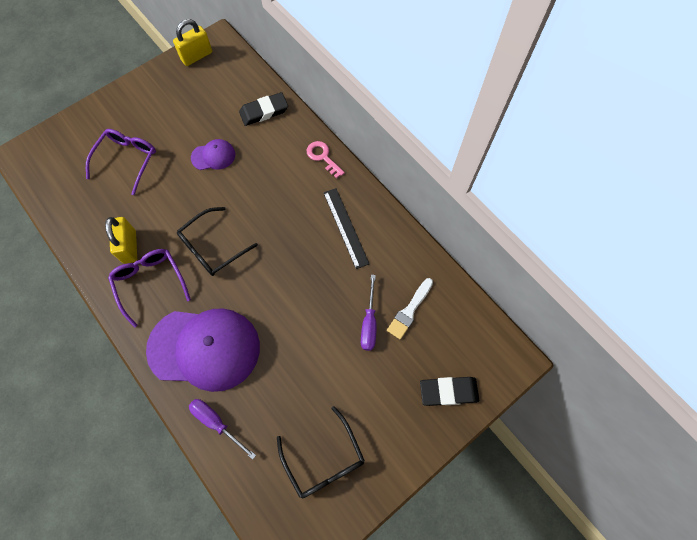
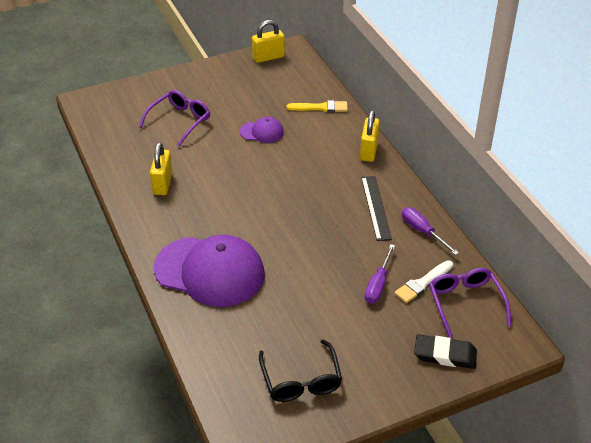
camera: 15 degrees right, 25 degrees down
purple glasses [108,249,191,328] -> purple glasses moved to [429,268,511,338]
black glasses [177,207,258,276] -> none
purple screwdriver [189,399,256,460] -> purple screwdriver moved to [402,207,459,255]
black eraser [239,92,288,126] -> yellow brush [287,100,348,112]
pink key [307,141,345,179] -> yellow padlock [360,110,380,162]

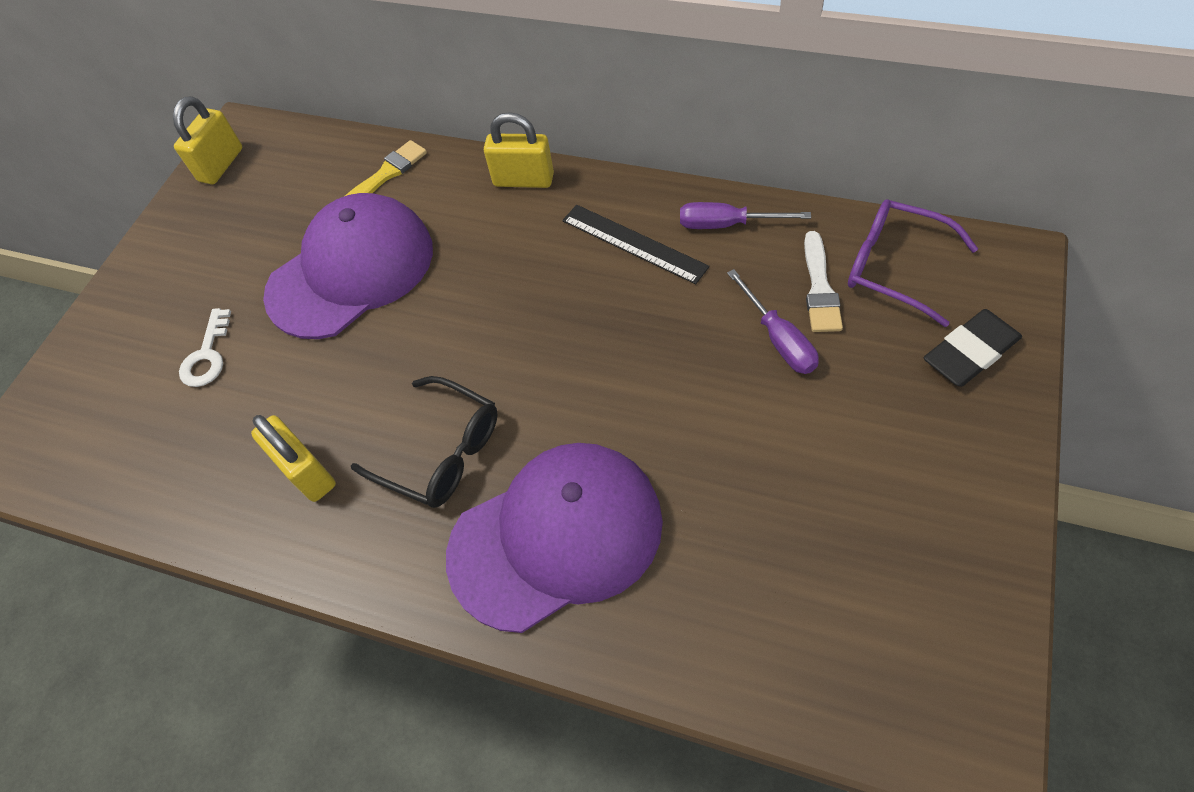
camera: 40 degrees left, 15 degrees up
purple glasses [139,90,210,147] -> white key [179,308,231,387]
purple cap [240,117,284,143] -> purple cap [263,193,433,339], size x2.19
black glasses [259,340,342,402] -> black glasses moved to [351,376,498,508]
yellow padlock [360,110,380,162] -> yellow padlock turned 45 degrees counterclockwise [484,112,554,188]

